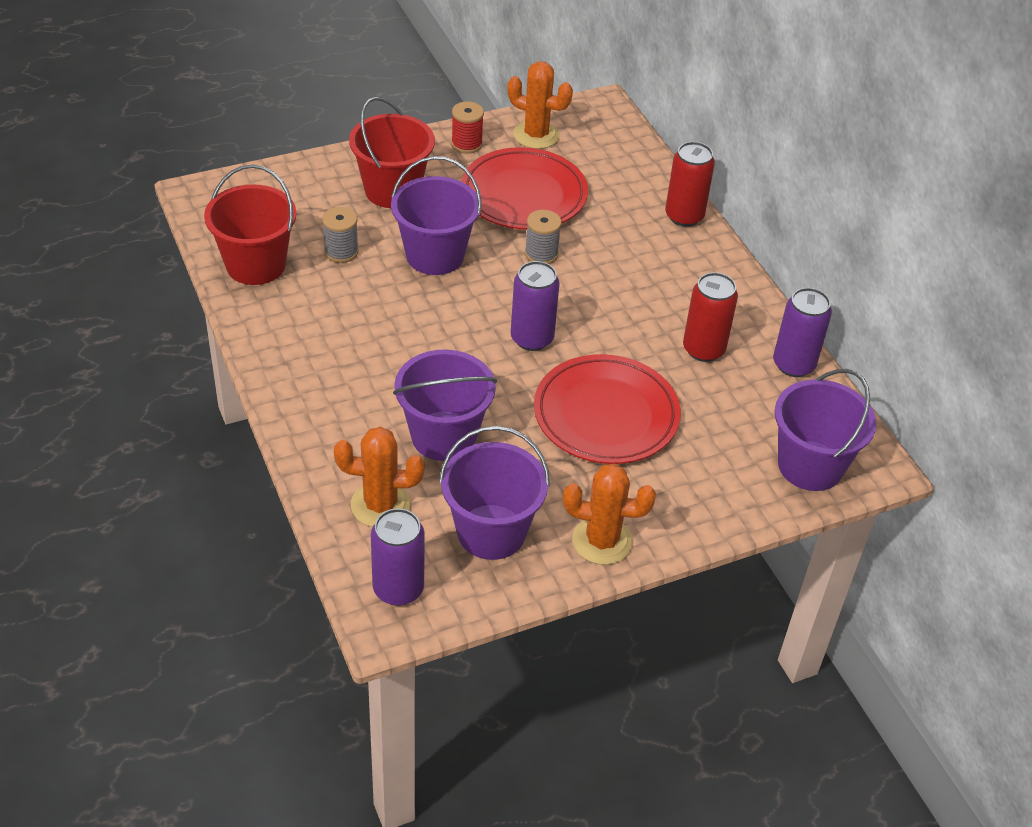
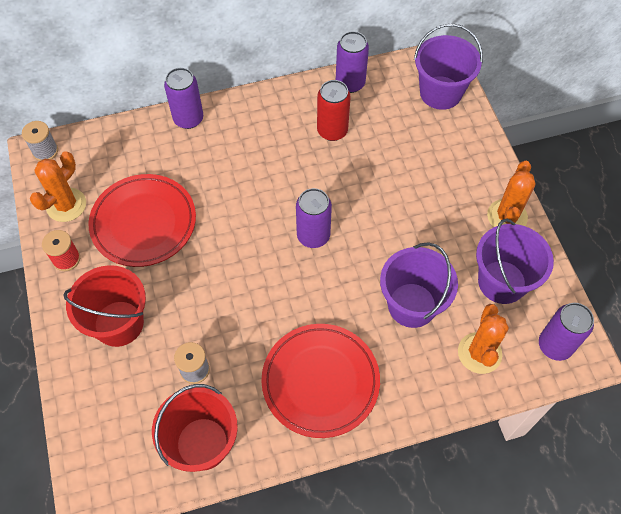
camera: 80 degrees left, 15 degrees up
purple bucket [391,156,482,275] -> none
grey spool [525,210,561,264] -> grey spool moved to [22,121,58,161]
red plate [534,354,681,464] -> red plate moved to [261,324,380,438]
red can [665,142,715,227] -> purple can [164,68,203,129]

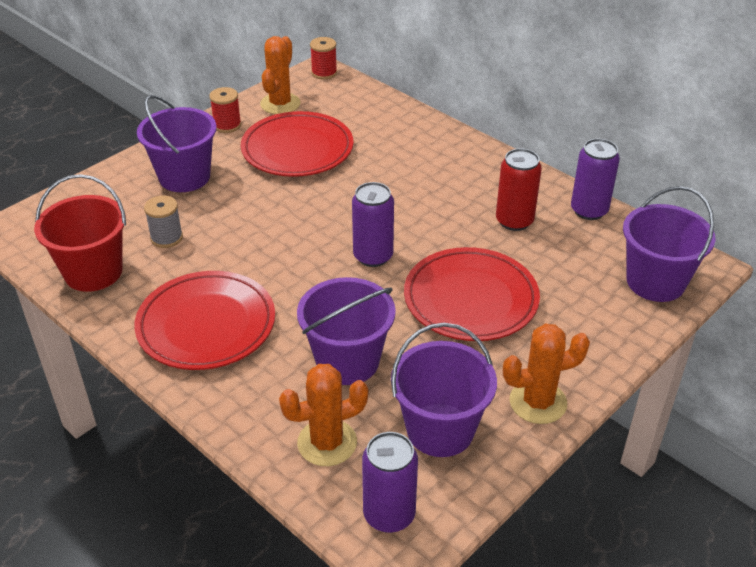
camera: 60 degrees right, 20 degrees down
grey spool [22,121,58,161] -> red spool [310,37,337,80]
orange cactus [30,151,86,222] -> orange cactus turned 75 degrees counterclockwise [260,36,301,114]
red bucket [63,265,146,347] -> purple bucket [137,95,217,192]
purple can [164,68,203,129] -> none
none -> red plate [404,247,540,341]

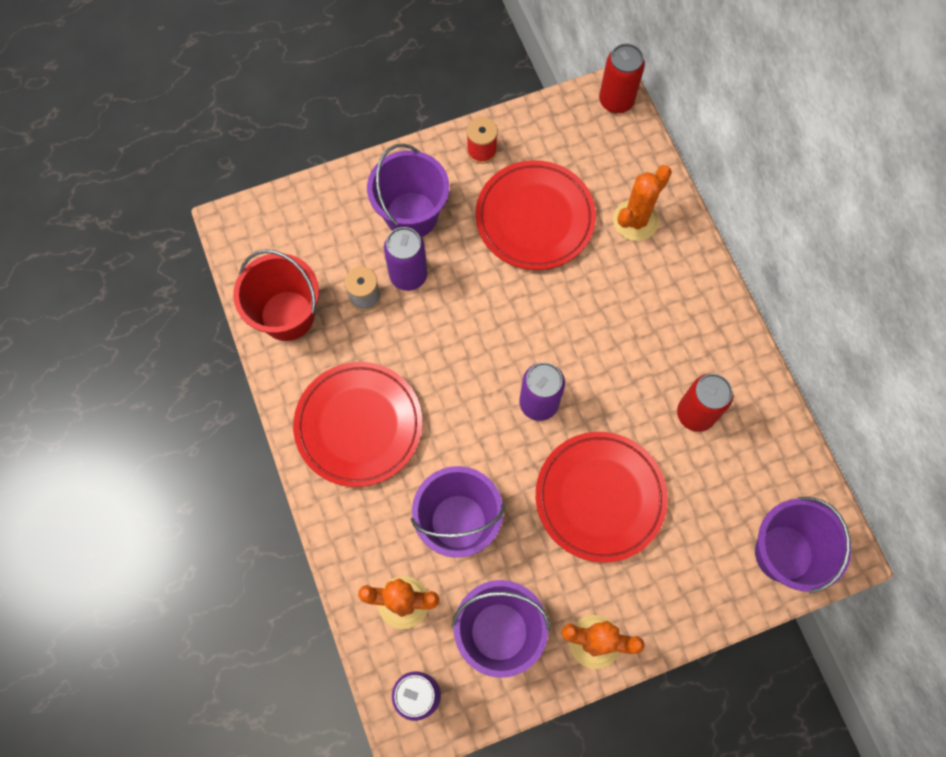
camera: 25 degrees right, 30 degrees up
orange cactus [260,36,301,114] -> orange cactus moved to [613,165,672,241]
red spool [310,37,337,80] -> red can [599,43,645,113]
purple can [571,139,620,220] -> purple can moved to [384,227,427,291]

